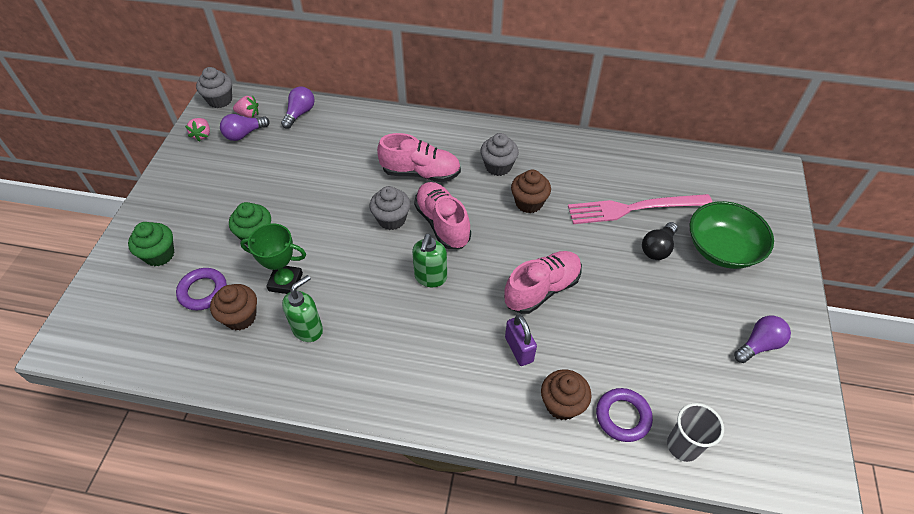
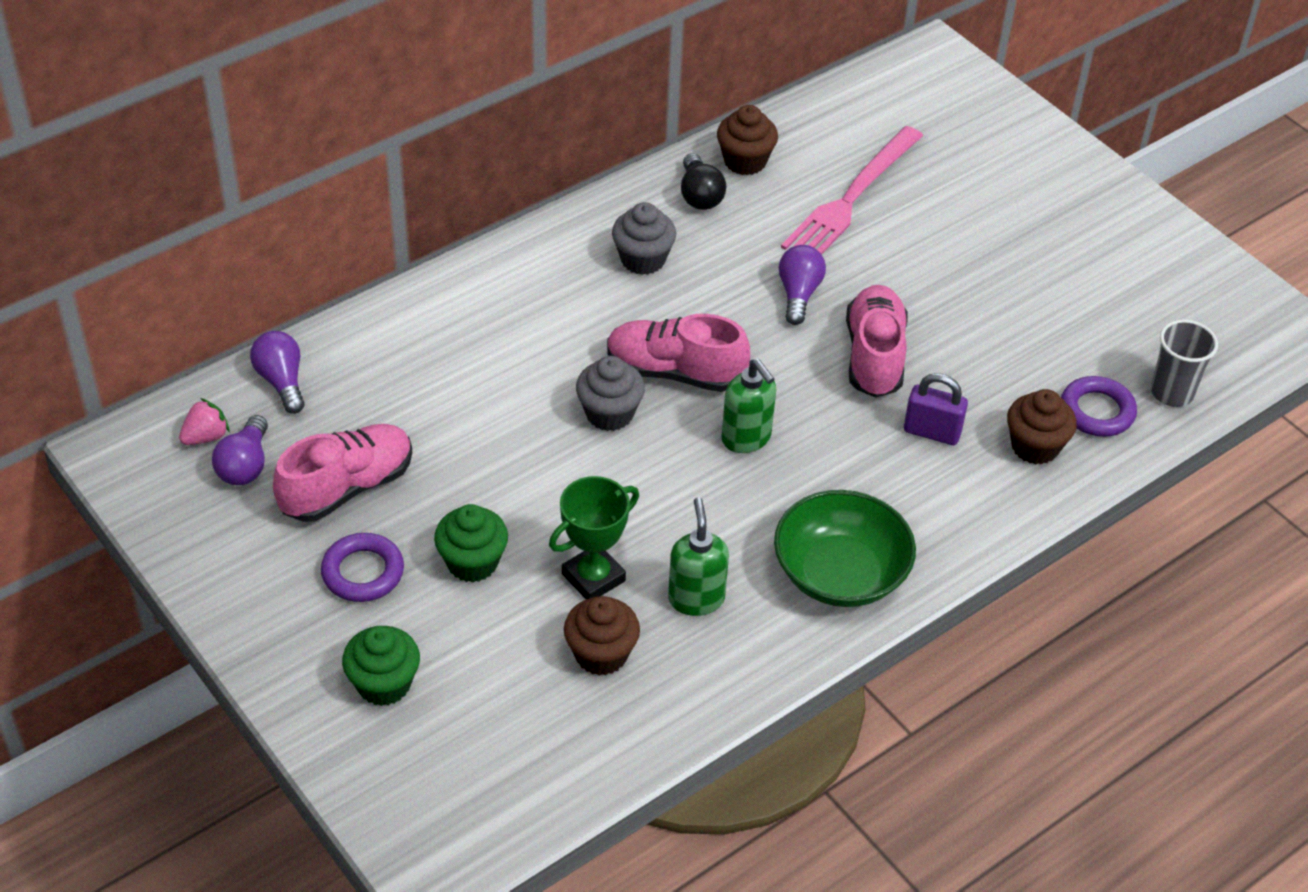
camera: 50 degrees left, 5 degrees down
purple ring [176,268,227,310] -> purple ring moved to [321,533,404,602]
pink strawberry [185,118,210,142] -> none
grey cupcake [196,67,232,108] -> none
pink shoe [377,133,461,182] -> pink shoe moved to [273,424,412,522]
brown cupcake [511,169,551,213] -> brown cupcake moved to [717,105,778,175]
black light bulb [642,222,678,260] -> black light bulb moved to [681,153,727,210]
green bowl [690,201,774,269] -> green bowl moved to [774,490,916,607]
purple light bulb [734,316,791,363] -> purple light bulb moved to [779,245,826,325]

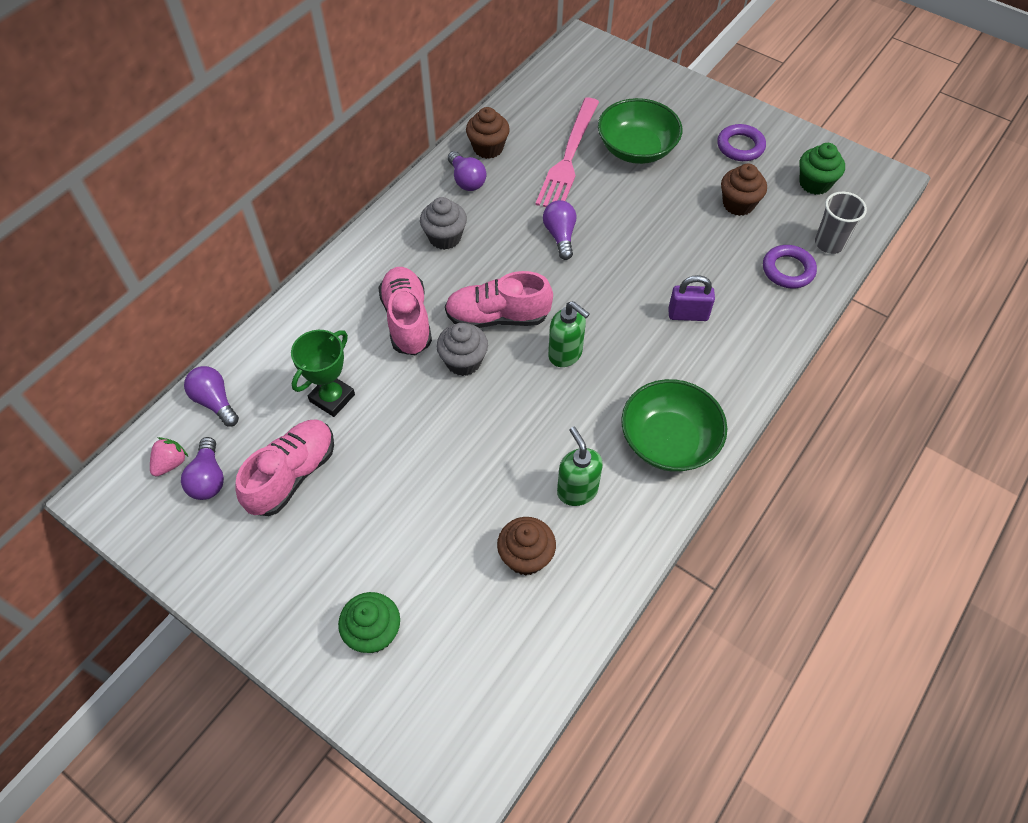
camera: 15 degrees left, 10 degrees up
purple ring [321,533,404,602] -> purple ring moved to [717,124,766,161]
green cupcake [434,504,508,582] -> green cupcake moved to [800,143,845,195]
green trophy [549,476,639,599] -> green trophy moved to [291,330,355,417]
black light bulb [681,153,727,210] -> purple light bulb [448,151,486,191]
pink shoe [846,285,908,398] -> pink shoe moved to [378,267,432,355]
brown cupcake [1007,389,1077,465] -> brown cupcake moved to [721,163,767,216]
none -> green bowl [598,98,682,164]

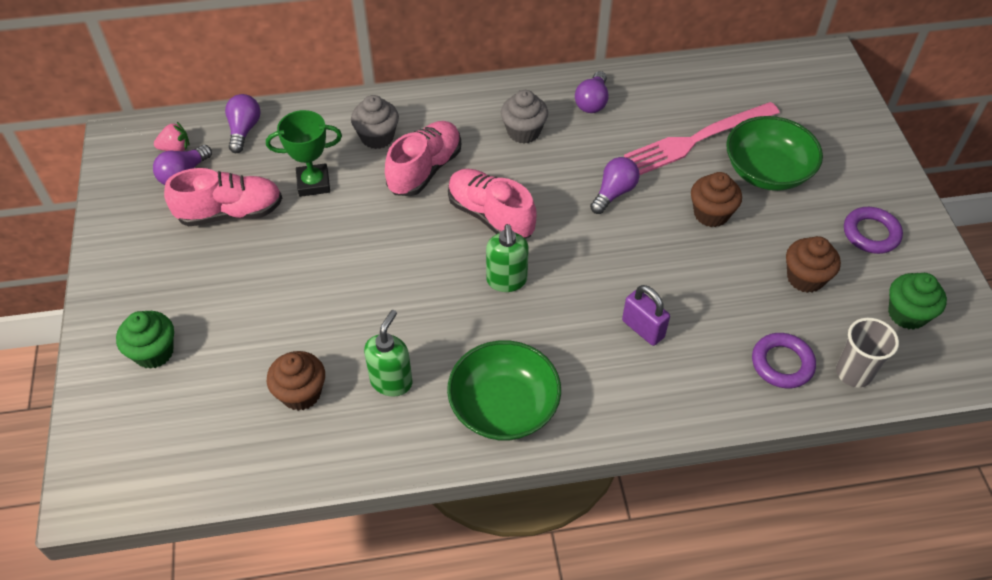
camera: 45 degrees right, 5 degrees down
grey cupcake [436,323,488,376] -> grey cupcake moved to [351,95,399,149]
brown cupcake [466,107,510,159] -> brown cupcake moved to [691,172,742,227]

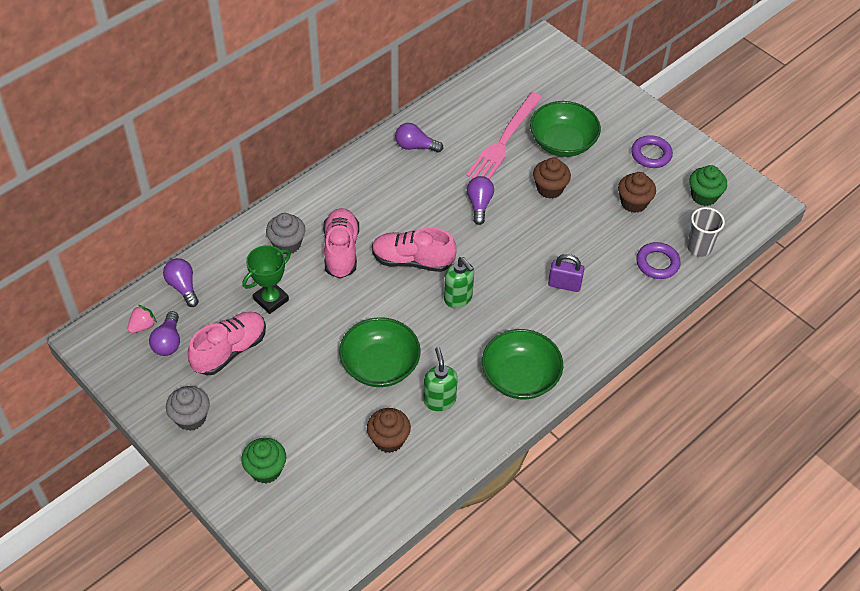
camera: 35 degrees left, 0 degrees up
grey cupcake [501,90,548,144] -> grey cupcake moved to [166,386,210,431]
purple light bulb [575,71,609,113] -> purple light bulb turned 120 degrees clockwise [395,123,443,153]
none -> green bowl [339,317,421,387]

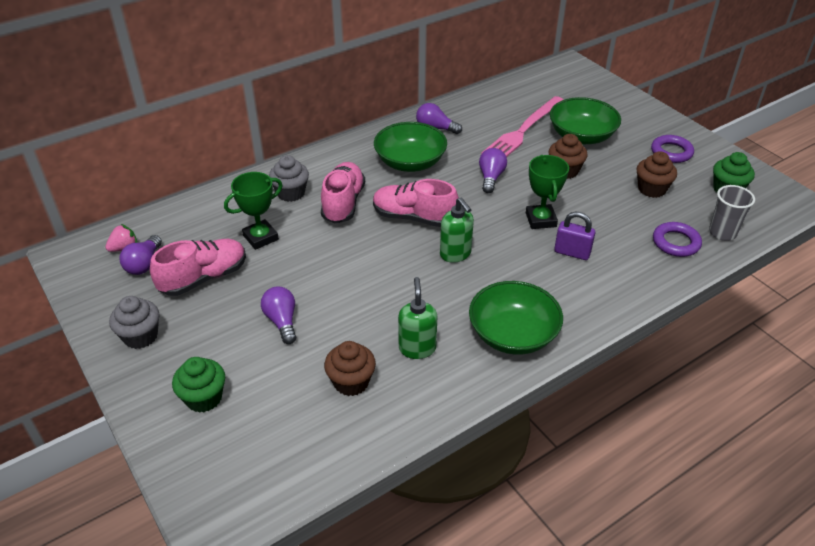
camera: 10 degrees right, 10 degrees down
purple light bulb [163,258,199,307] -> purple light bulb moved to [261,286,296,344]
green bowl [339,317,421,387] -> green bowl moved to [374,122,447,172]
none -> green trophy [526,155,569,229]

